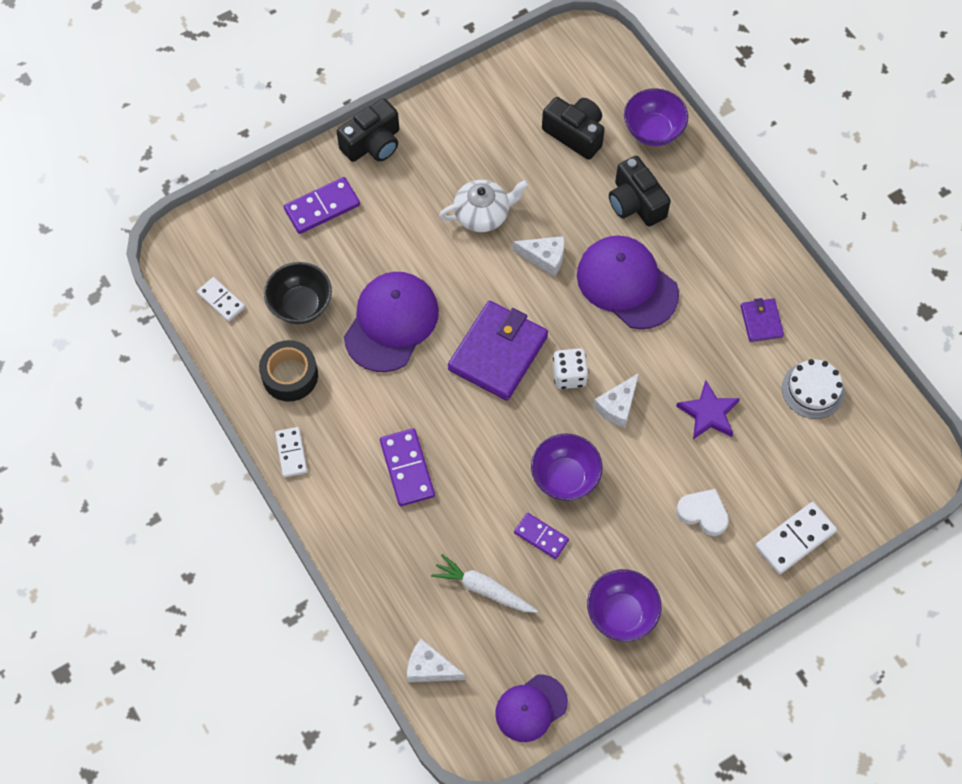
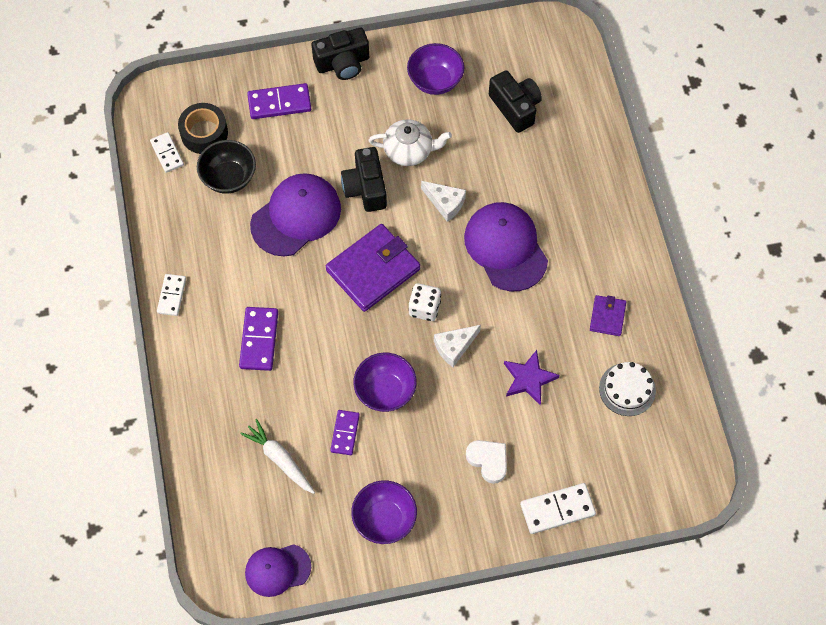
camera: 20 degrees right, 0 degrees up
black tape [259,340,318,402] -> black tape moved to [178,103,228,154]
white cheese [407,639,466,682] -> none
purple domino [514,513,569,559] -> purple domino turned 45 degrees clockwise [330,410,360,455]
black camera [609,156,671,227] -> black camera moved to [341,147,387,212]
purple bowl [624,88,688,146] -> purple bowl moved to [407,43,464,95]

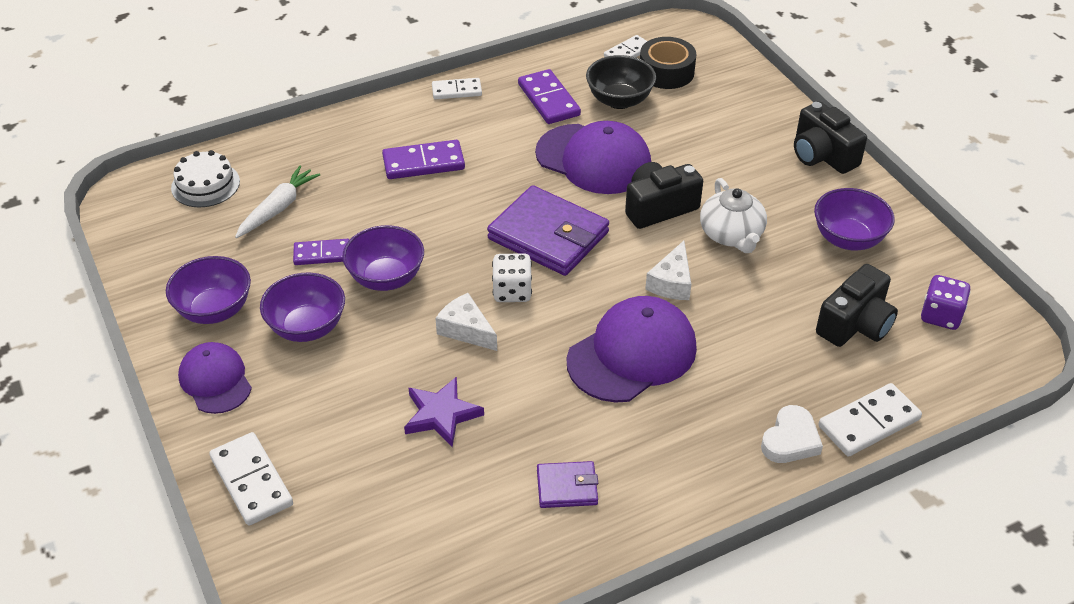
camera: 75 degrees right, 20 degrees down
purple cap [245,544,311,597] -> purple cap moved to [178,342,252,414]
purple domino [247,83,311,119] -> purple domino moved to [518,69,581,124]
white heart [466,440,507,484] -> white heart moved to [761,405,823,463]
white cake [599,362,656,416] -> white cake moved to [171,150,240,207]
none -> purple bowl [260,272,345,342]
none -> white domino [818,383,922,457]
none -> purple dice [921,275,971,330]

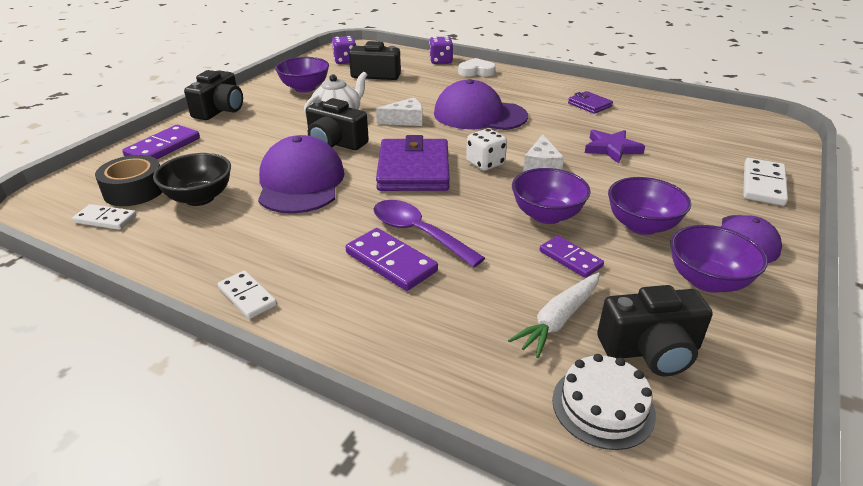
camera: 125 degrees left, 10 degrees down
white carrot [235,165,320,238] -> white carrot turned 45 degrees counterclockwise [508,272,600,358]
purple domino [518,69,581,124] -> purple domino moved to [122,125,200,159]
white domino [818,383,922,457] -> purple dice [429,36,453,64]
none -> purple spoon [373,200,485,267]
none -> black camera [597,285,713,376]

